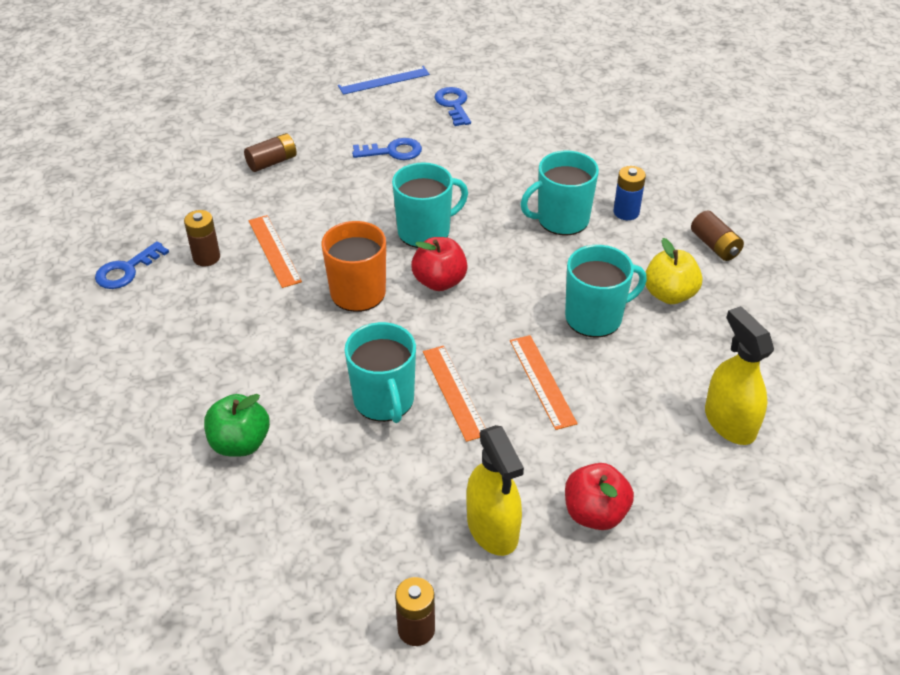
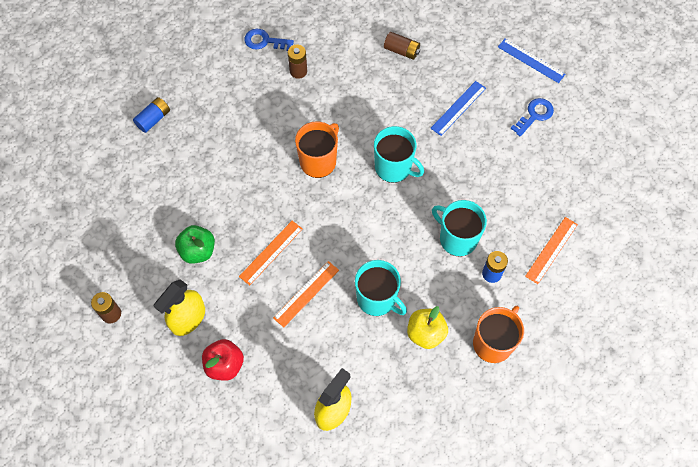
camera: 60 degrees right, 20 degrees up
green apple [204,394,270,457] -> green apple moved to [175,225,215,264]
orange ruler [249,215,302,288] -> orange ruler moved to [525,217,578,284]
turquoise mug [345,322,416,423] -> none
blue key [352,138,422,160] -> blue ruler [430,81,486,136]
red apple [411,237,468,291] -> none
brown battery [691,210,744,261] -> orange mug [473,306,524,363]
none -> blue battery [133,97,170,133]

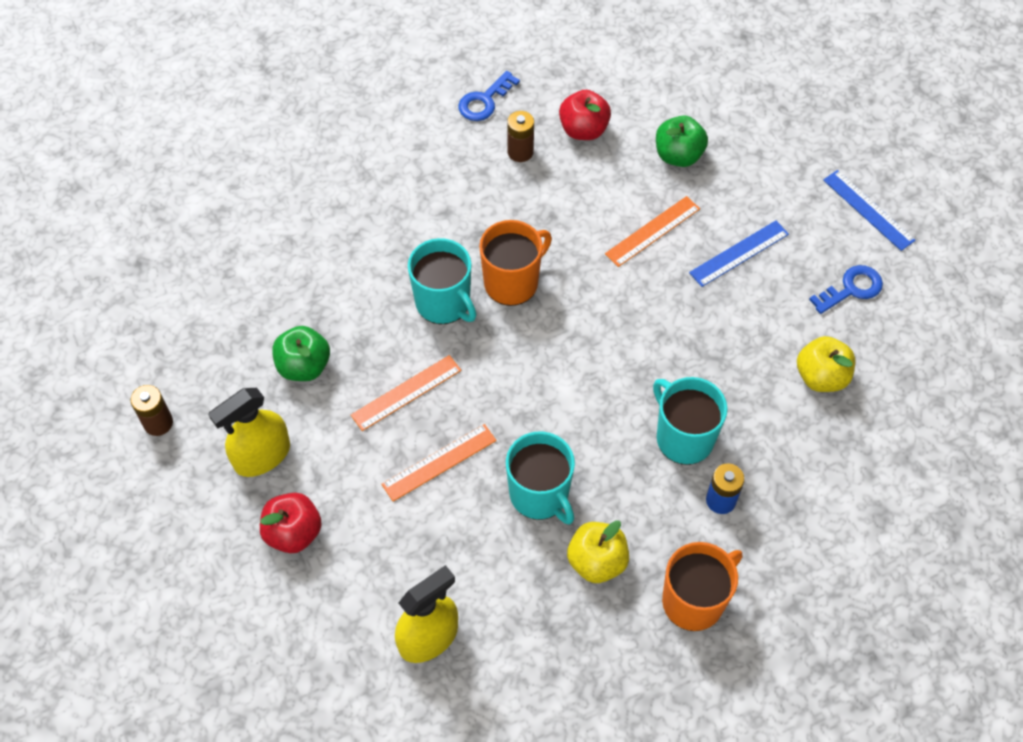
camera: 15 degrees right, 5 degrees down
blue battery [133,97,170,133] -> none
blue key [244,29,294,51] -> blue key turned 75 degrees counterclockwise [458,71,520,121]
turquoise mug [374,126,424,183] -> turquoise mug moved to [408,238,476,324]
brown battery [384,32,420,60] -> green apple [656,116,708,167]
orange ruler [525,217,578,284] -> orange ruler moved to [605,196,700,267]
none -> red apple [559,90,611,140]
none -> yellow apple [797,336,855,392]

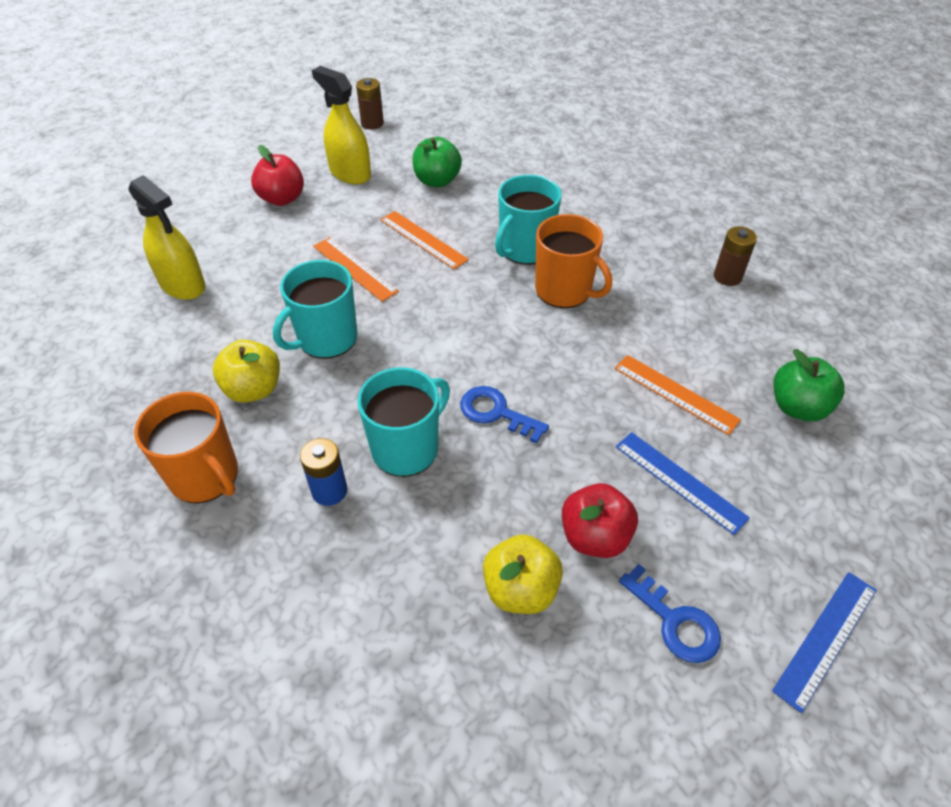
camera: 80 degrees right, 10 degrees down
blue key [458,71,520,121] -> blue key moved to [460,386,549,443]
red apple [559,90,611,140] -> red apple moved to [562,483,638,558]

